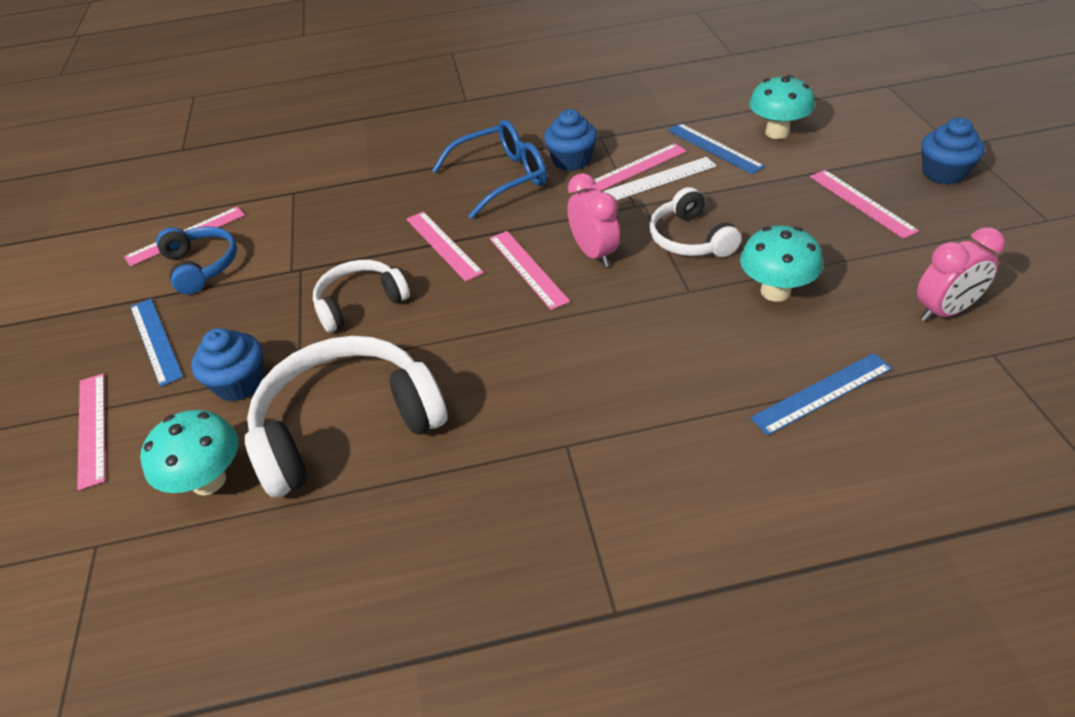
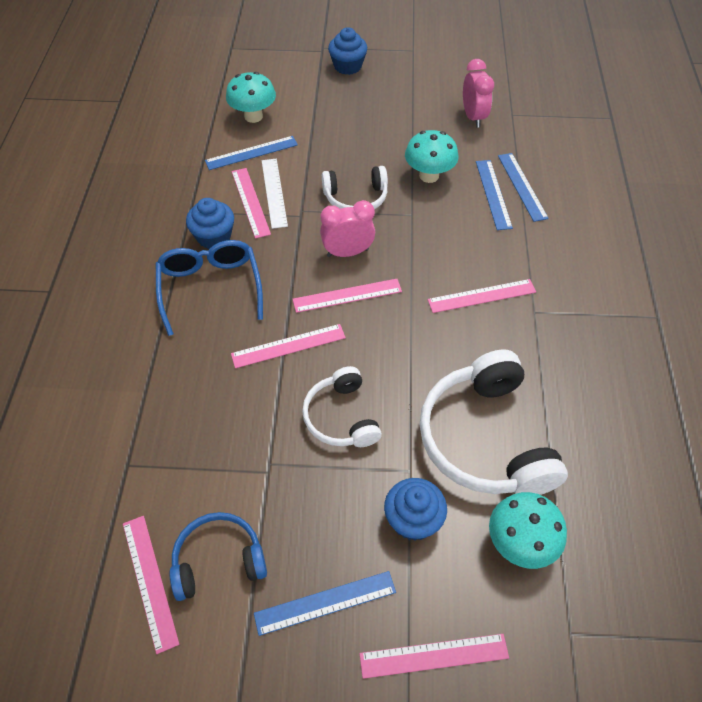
camera: 80 degrees left, 10 degrees up
pink ruler [810,170,919,239] -> pink ruler moved to [428,279,536,313]
none -> blue ruler [476,160,513,230]

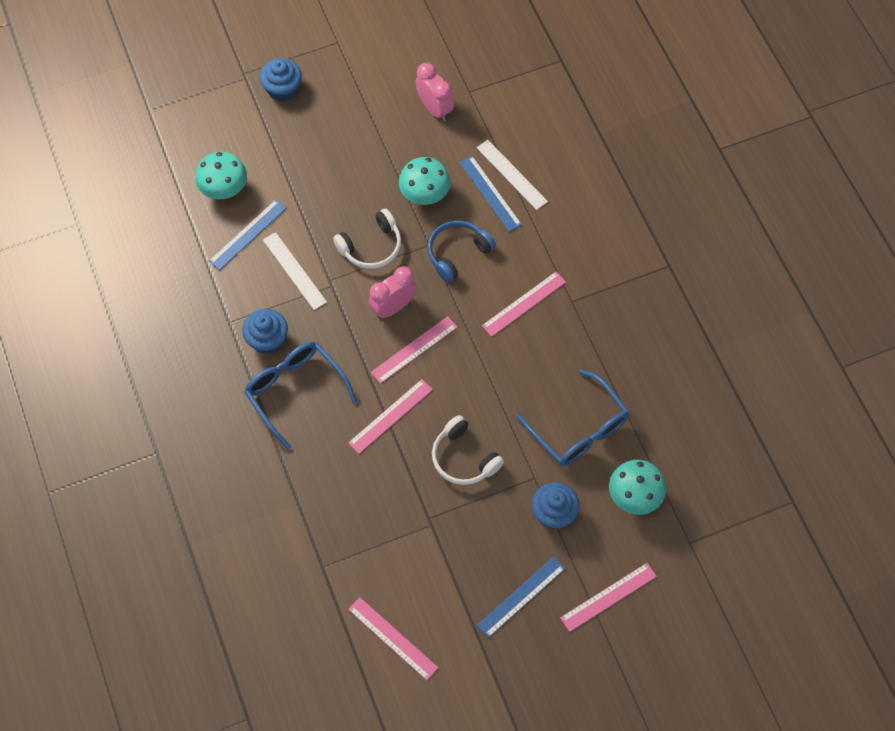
camera: 25 degrees left, 10 degrees up
blue headphones [169,512,267,601] -> blue headphones moved to [428,221,496,283]
pink ruler [232,168,271,239] -> none
white headphones [420,349,568,495] -> blue glasses [516,369,629,466]
blue ruler [498,153,549,222] -> white ruler [477,140,548,210]

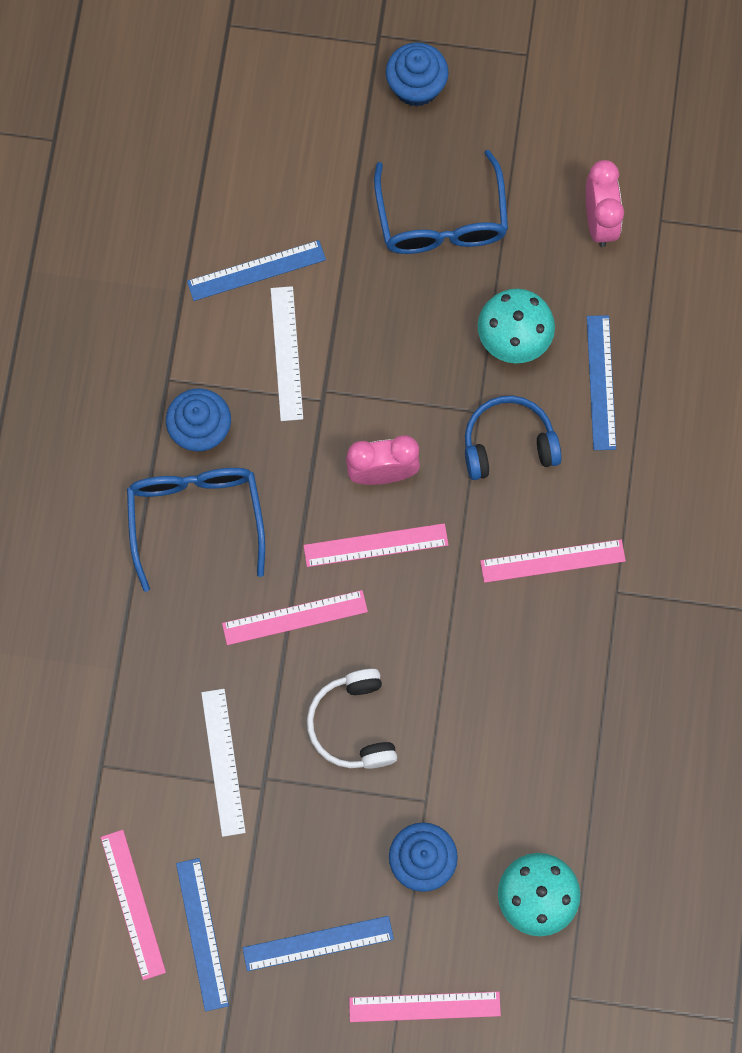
camera: 30 degrees right, 10 degrees up
turquoise mushroom [195,152,247,199] -> none
white headphones [333,208,401,269] -> none
white ruler [477,140,548,210] -> white ruler moved to [201,689,246,837]
blue glasses [516,369,629,466] -> blue glasses moved to [374,150,508,254]
none -> blue ruler [176,858,229,1011]

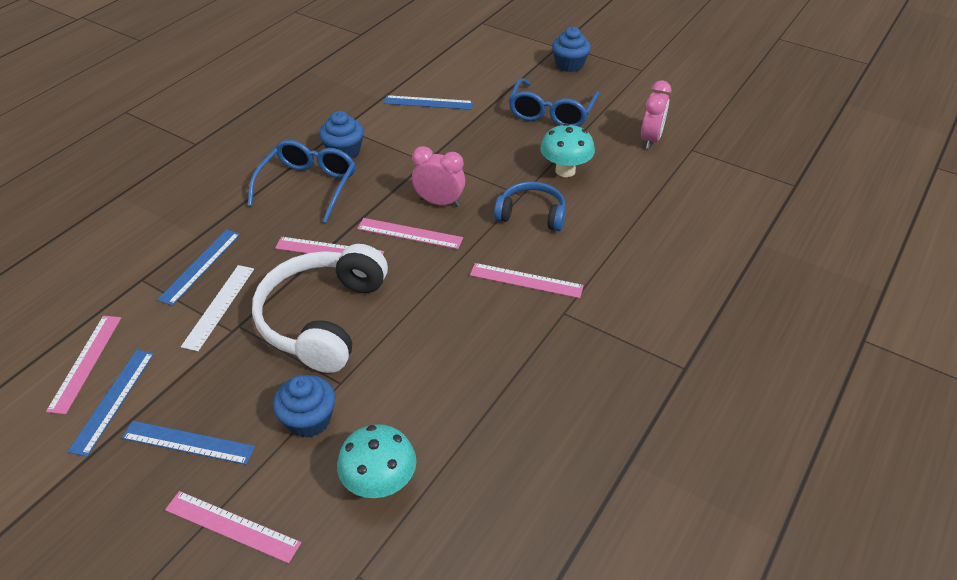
camera: 25 degrees right, 30 degrees down
white ruler [271,286,303,421] -> none
white headphones [307,669,397,769] -> white headphones [252,244,388,373], size x1.74
blue ruler [587,315,616,450] -> blue ruler moved to [157,229,240,306]

